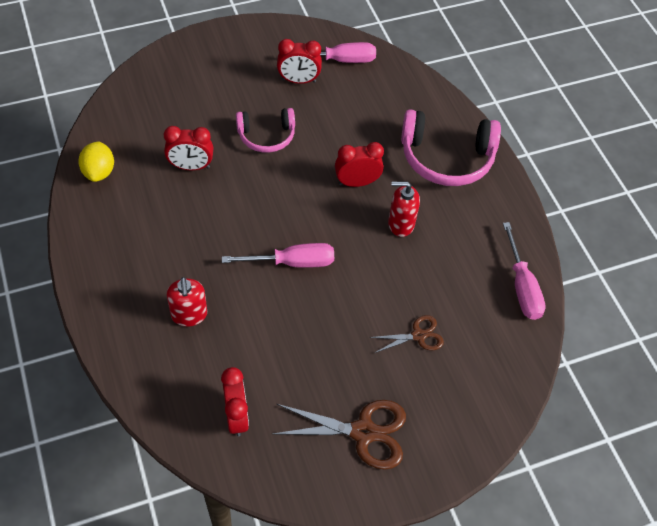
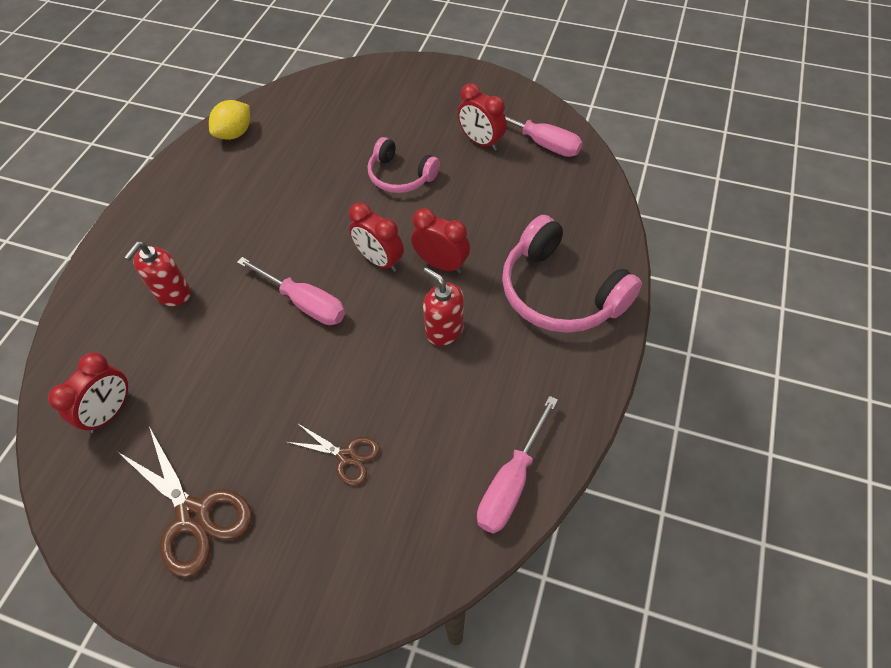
camera: 45 degrees right, 0 degrees up
red clock [164,126,214,170] -> red clock moved to [349,202,404,272]

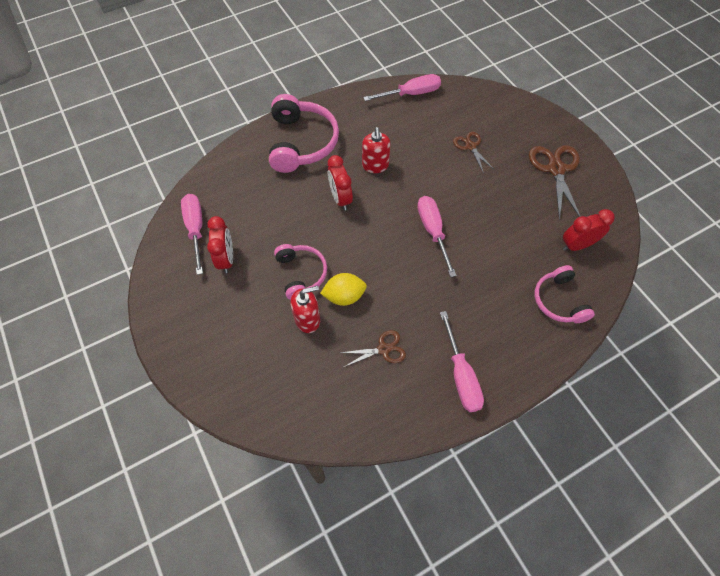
camera: 140 degrees left, 5 degrees up
red soap dispenser [124,242,191,306] -> red soap dispenser moved to [290,286,320,333]
yellow lemon [209,100,250,140] -> yellow lemon moved to [320,273,367,306]
red clock [349,202,404,272] -> none
none -> brown scissors [340,330,406,367]
none -> pink screwdriver [440,311,484,412]
none -> pink headphones [535,265,595,323]

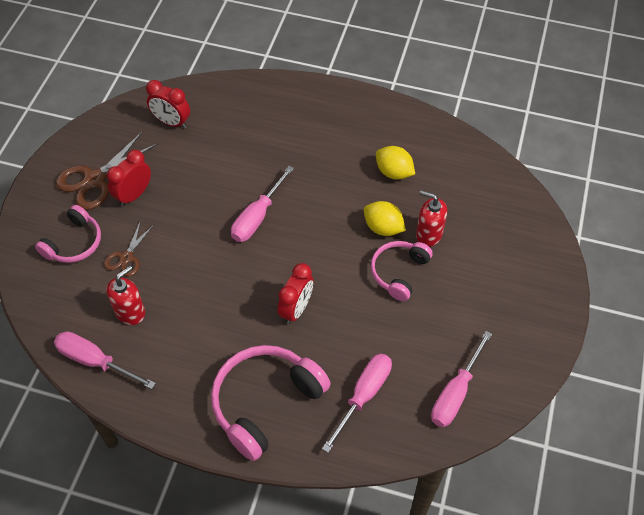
camera: 135 degrees left, 5 degrees down
red clock [207,216,233,273] -> red clock moved to [107,150,151,206]
brown scissors [340,330,406,367] -> yellow lemon [376,146,415,180]
red soap dispenser [362,127,390,173] -> red soap dispenser moved to [106,266,145,325]
pink screwdriver [440,311,484,412] -> pink screwdriver moved to [322,354,392,453]
pink headphones [535,265,595,323] -> pink headphones moved to [35,205,101,263]

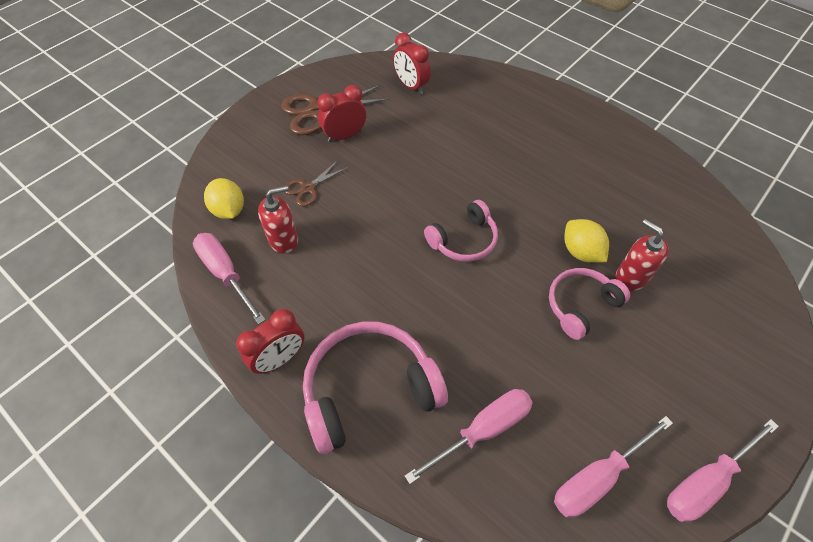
camera: 25 degrees right, 0 degrees up
pink headphones [35,205,101,263] -> pink headphones moved to [424,200,498,262]
pink screwdriver [231,166,294,242] -> pink screwdriver moved to [667,419,779,522]
red clock [278,263,314,324] -> red clock moved to [236,309,305,374]
yellow lemon [376,146,415,180] -> yellow lemon moved to [204,178,244,219]

